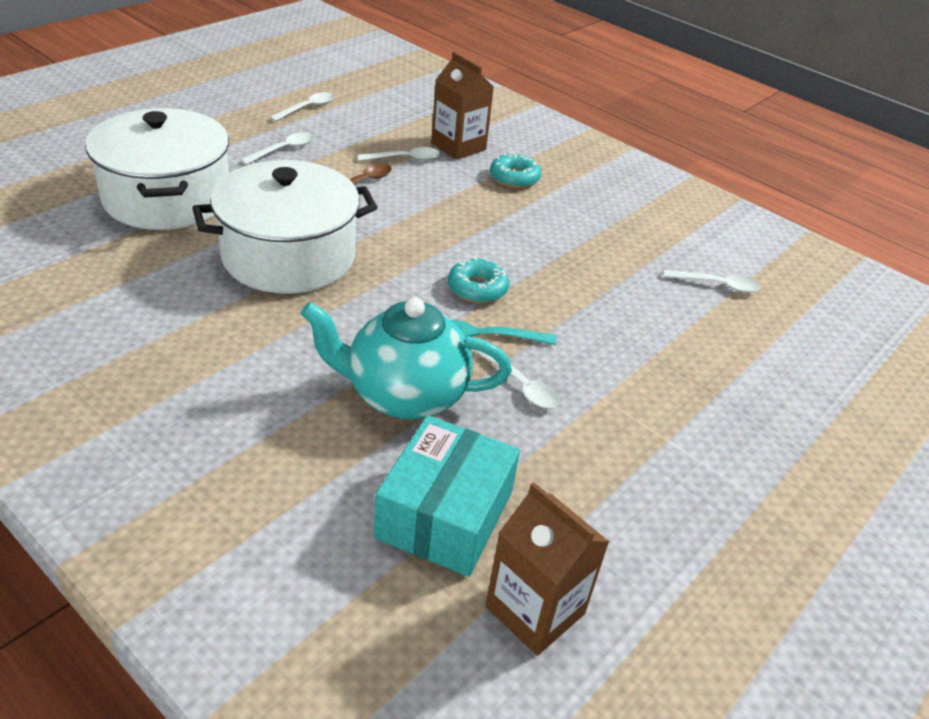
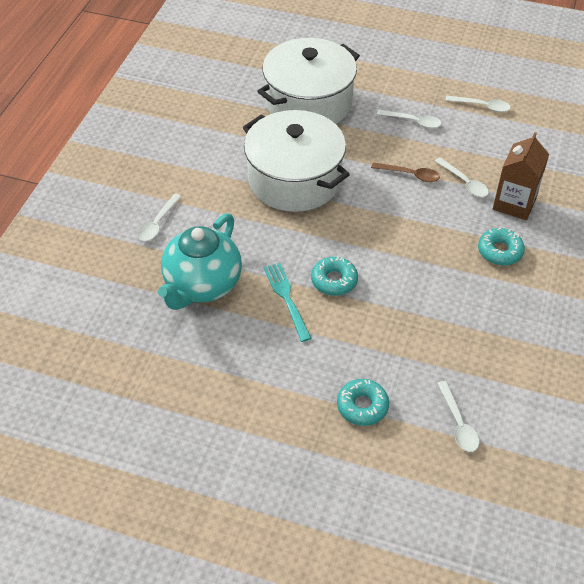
camera: 70 degrees right, 10 degrees up
turquoise teapot [300,297,512,420] -> turquoise teapot turned 135 degrees counterclockwise [158,213,242,310]
turquoise box [374,415,520,577] -> none
white spoon [474,350,559,408] -> white spoon moved to [137,193,182,241]
brown carton [486,482,609,656] -> none
none -> turquoise donut [337,379,389,426]

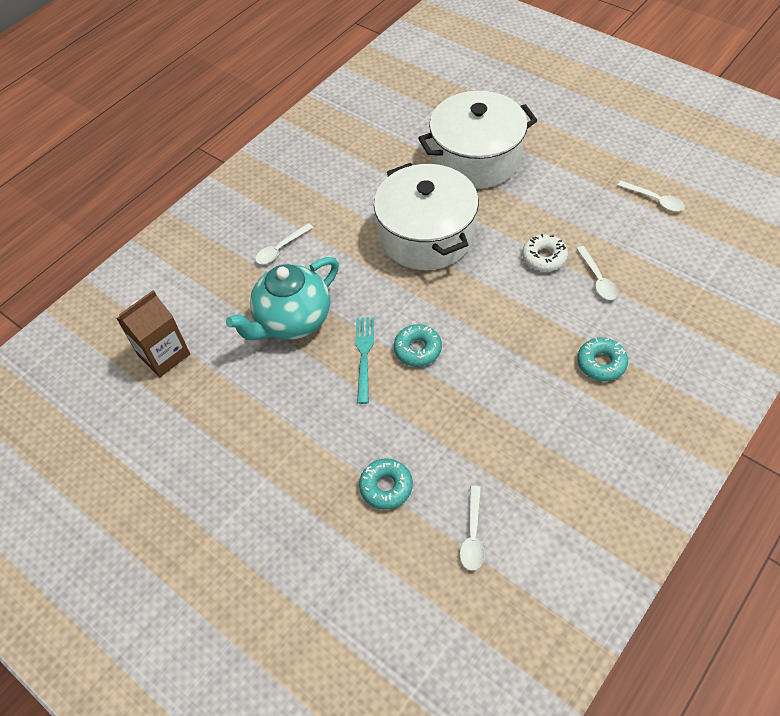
camera: 25 degrees right, 5 degrees up
brown spoon [371,162,440,182] -> white donut [522,234,568,272]
white spoon [377,109,441,128] -> none
brown carton [493,132,549,220] -> brown carton moved to [116,290,190,377]

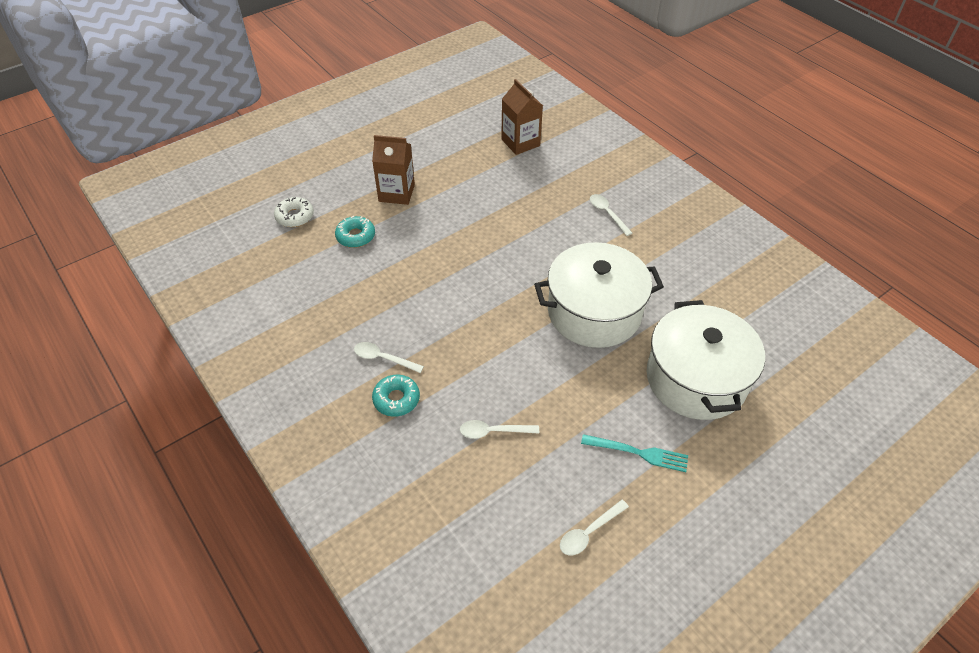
camera: 100 degrees right, 5 degrees down
turquoise teapot [226,257,339,340] -> none
turquoise fork [356,317,374,404] -> turquoise fork moved to [581,434,688,472]
turquoise donut [394,324,442,367] -> none
white spoon [460,486,485,571] -> white spoon moved to [354,342,424,373]
white donut [522,234,568,272] -> white donut moved to [274,197,314,227]
none -> brown carton [372,135,415,205]

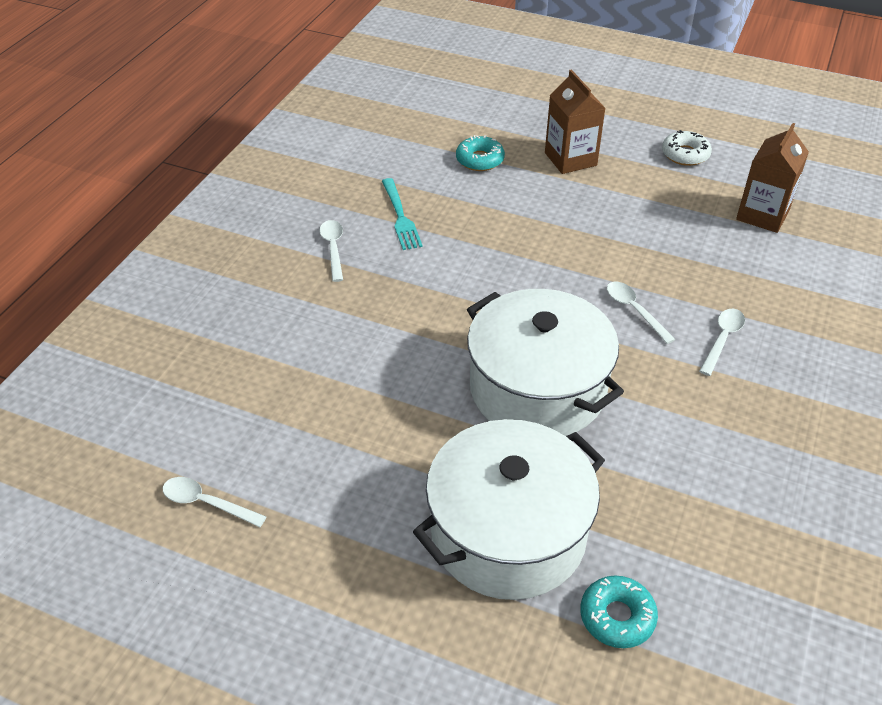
camera: 60 degrees right, 5 degrees down
white donut [274,197,314,227] -> white donut moved to [662,130,712,166]
turquoise donut [372,375,420,417] -> turquoise donut moved to [580,576,658,648]
white spoon [460,420,539,439] -> white spoon moved to [607,282,676,344]
turquoise fork [581,434,688,472] -> turquoise fork moved to [382,178,423,250]

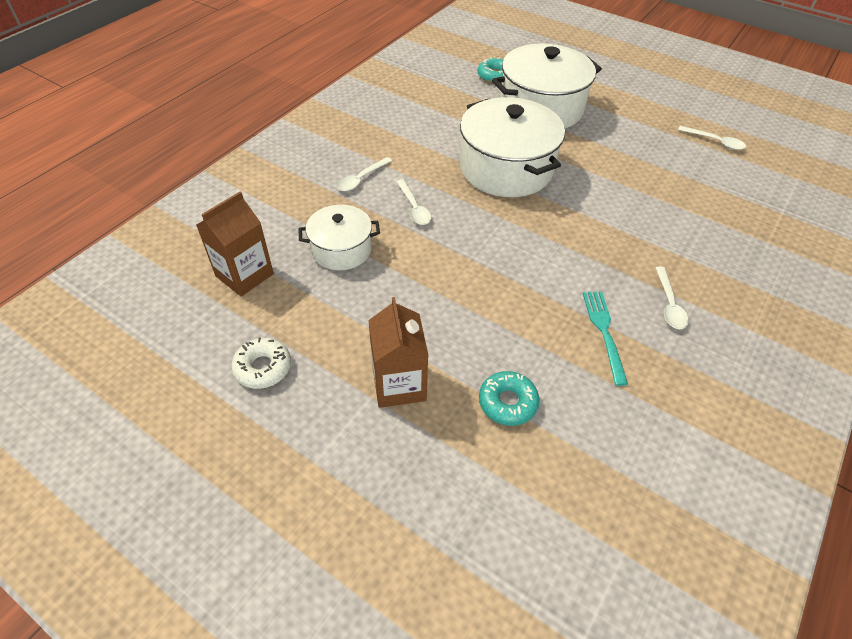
camera: 170 degrees left, 5 degrees up
none -> white pot [298,205,380,270]

